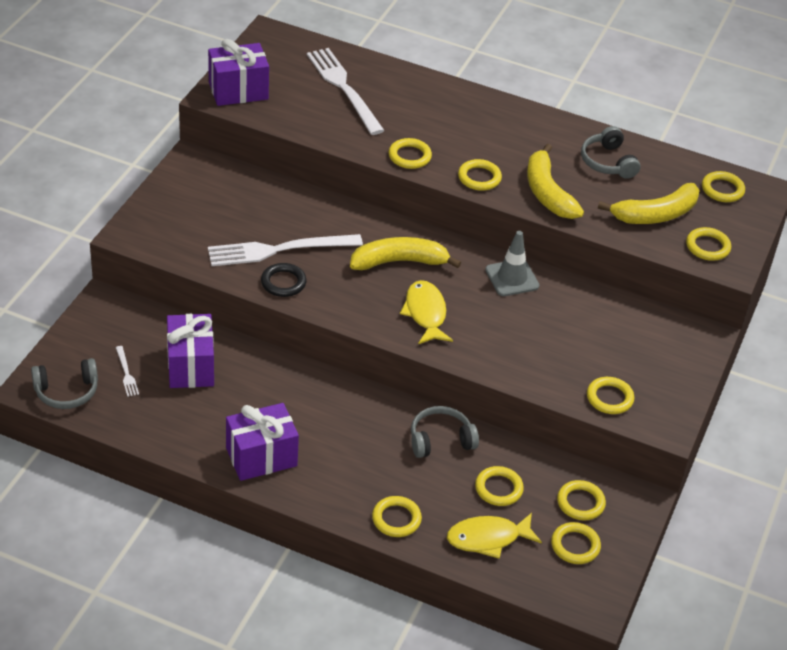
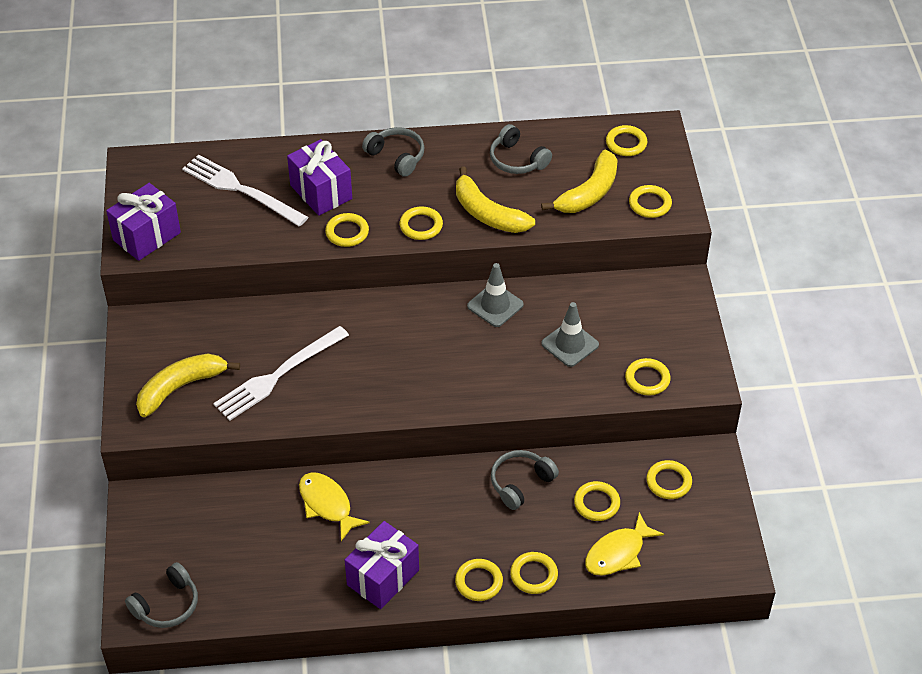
camera: 25 degrees left, 5 degrees up
white fork [116,346,139,397] -> none
purple gift [167,314,214,388] -> purple gift moved to [287,139,352,216]
black ring [261,263,307,297] -> none
yellow banana [350,237,461,270] -> yellow banana moved to [136,354,240,417]
yellow fish [400,280,453,344] -> yellow fish moved to [299,472,370,541]
yellow ring [551,522,601,564] -> yellow ring moved to [455,559,503,601]
none -> grey headphones [362,127,425,177]
none -> grey traffic cone [541,302,599,367]

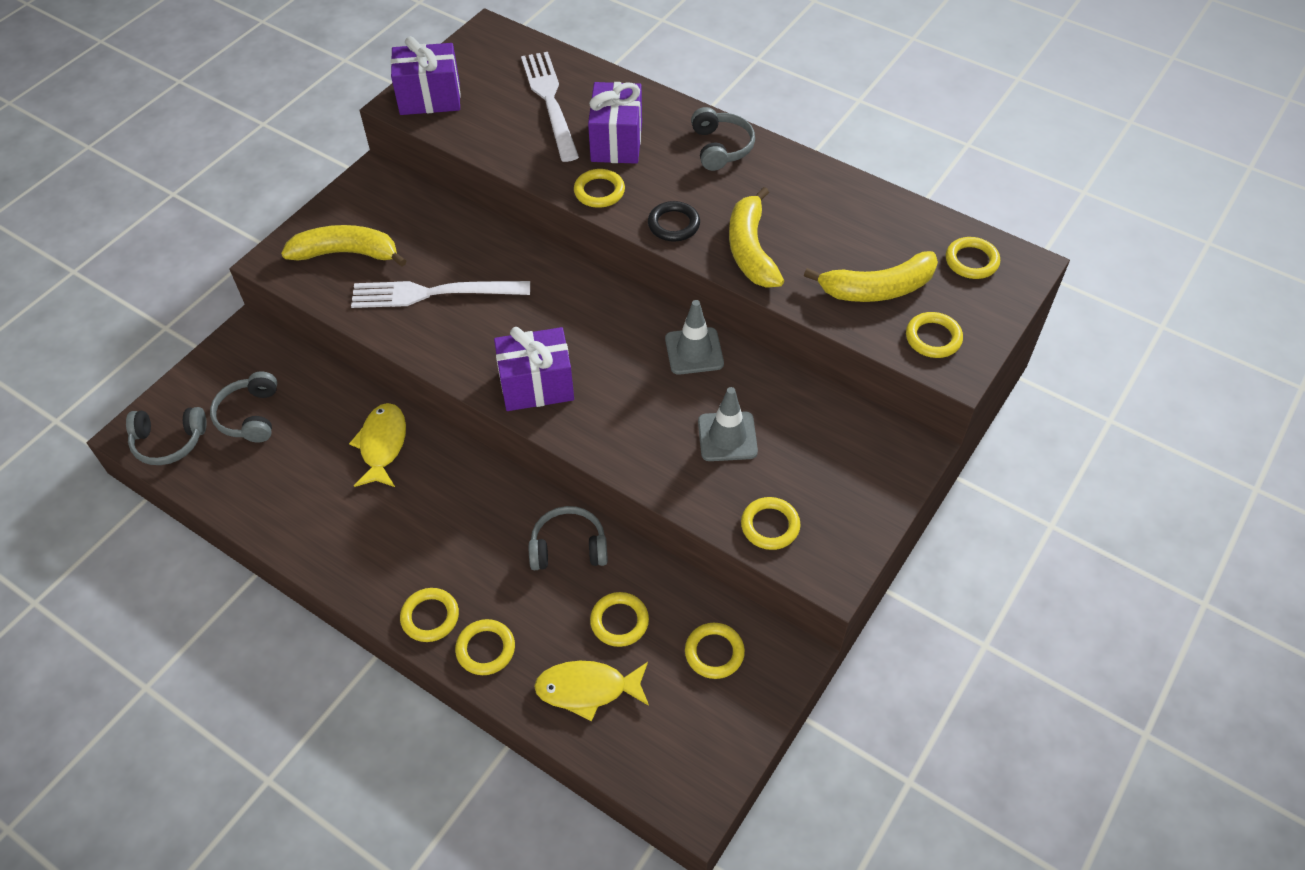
camera: 40 degrees right, 5 degrees up
purple gift [345,521,419,609] -> purple gift moved to [494,327,574,411]
yellow ring [400,206,443,240] -> black ring [648,201,700,241]
grey headphones [490,124,552,174] -> grey headphones moved to [210,372,277,442]

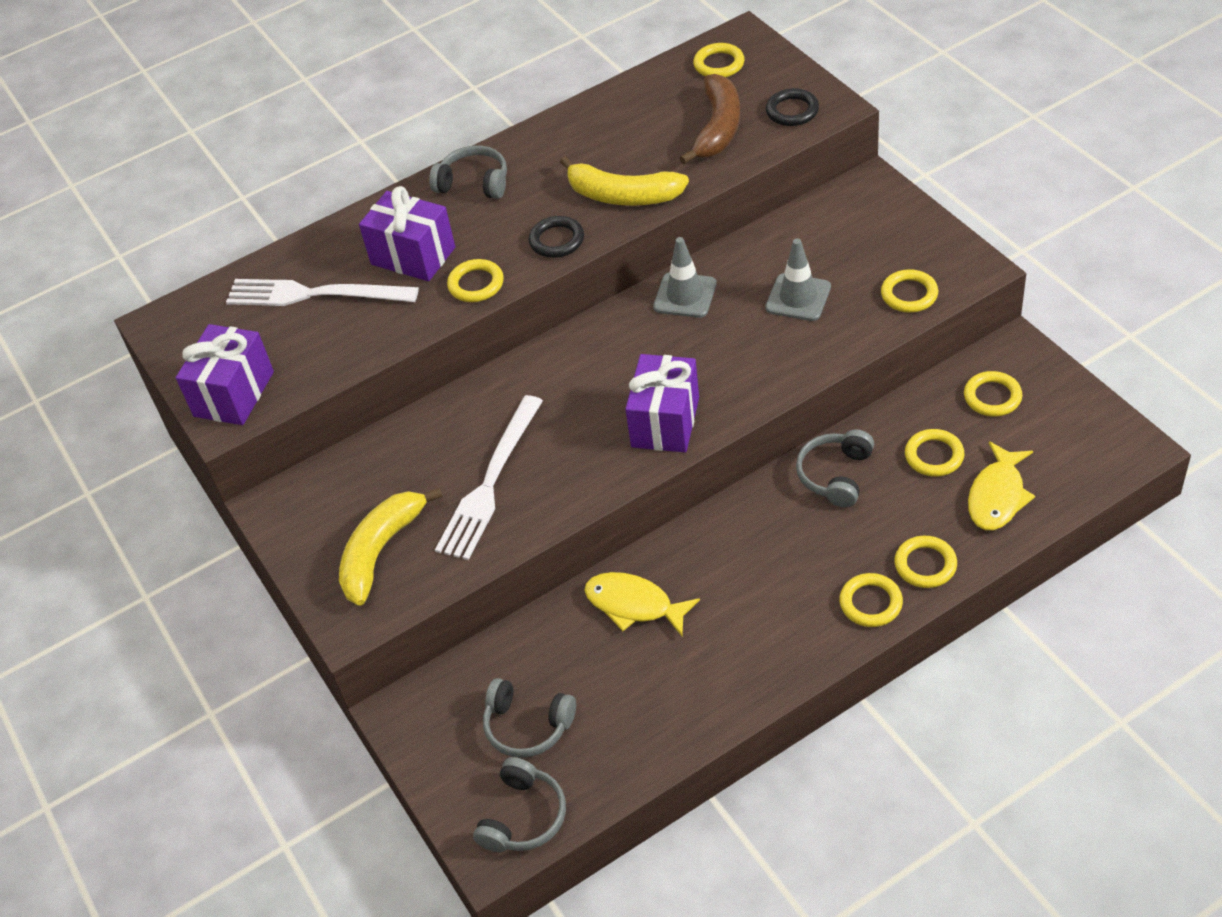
camera: 60 degrees left, 5 degrees down
yellow banana [804,251,938,302] -> brown banana [680,74,740,165]
yellow ring [906,312,963,358] -> black ring [766,88,819,126]

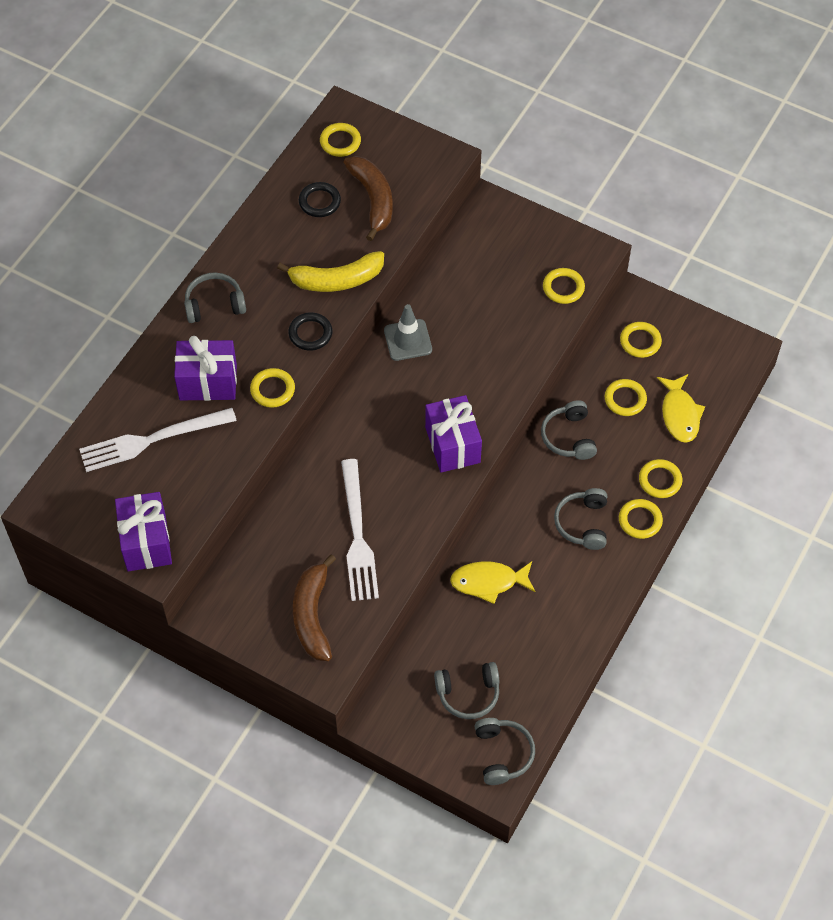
camera: 35 degrees left, 10 degrees up
yellow banana [339,488,443,606] -> brown banana [293,554,336,661]
grey traffic cone [765,238,831,321] -> none
black ring [766,88,819,126] -> black ring moved to [299,182,341,217]
none -> grey headphones [554,488,607,550]

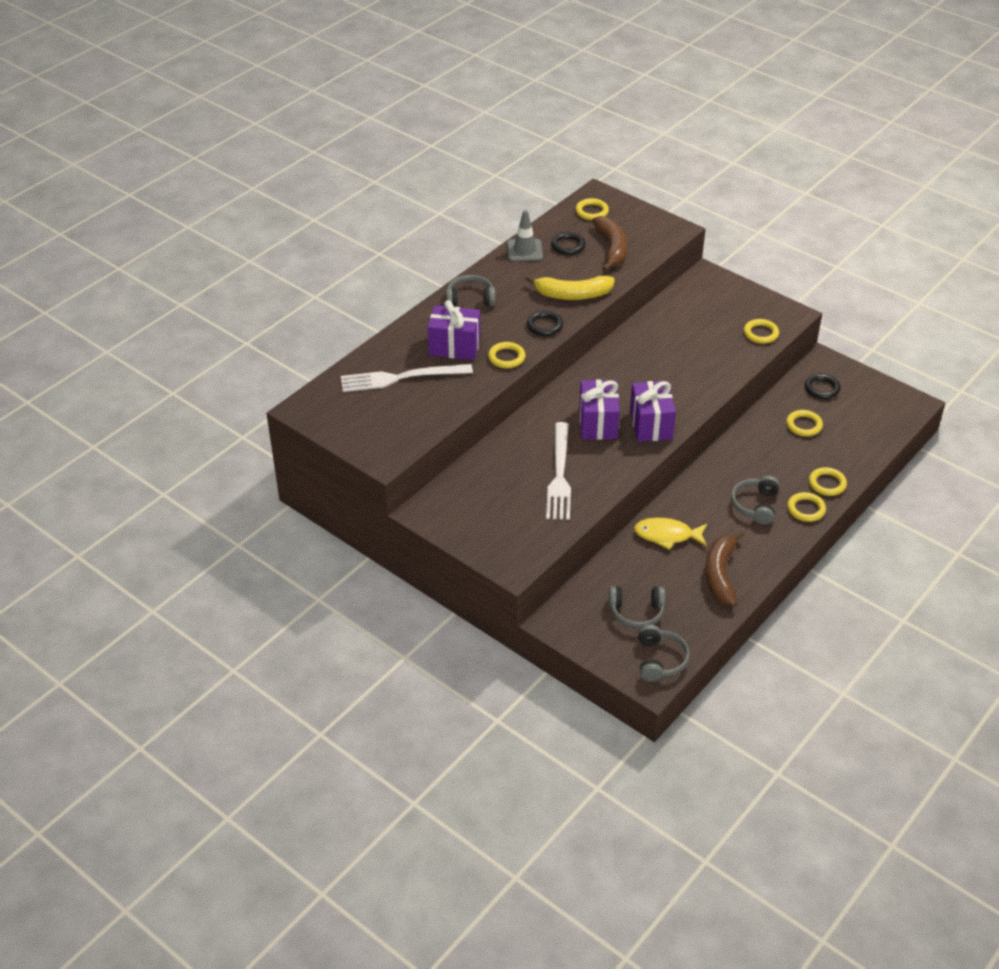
camera: 10 degrees right, 15 degrees down
purple gift [115,492,172,572] -> purple gift moved to [579,380,620,440]
brown banana [293,554,336,661] -> brown banana moved to [705,530,744,606]
grey traffic cone [384,304,432,361] -> grey traffic cone moved to [507,210,543,262]
grey headphones [541,400,597,460] -> none
yellow ring [620,322,662,358] -> black ring [805,374,841,399]
yellow fish [657,374,705,443] -> none

